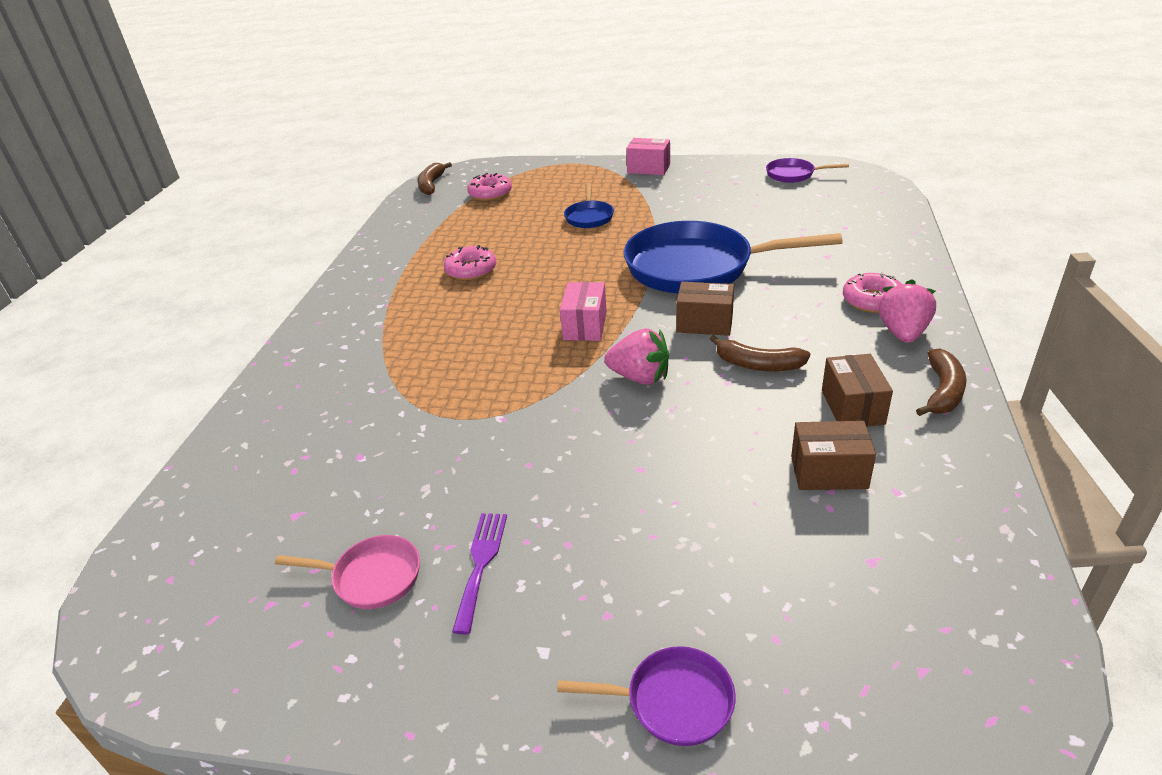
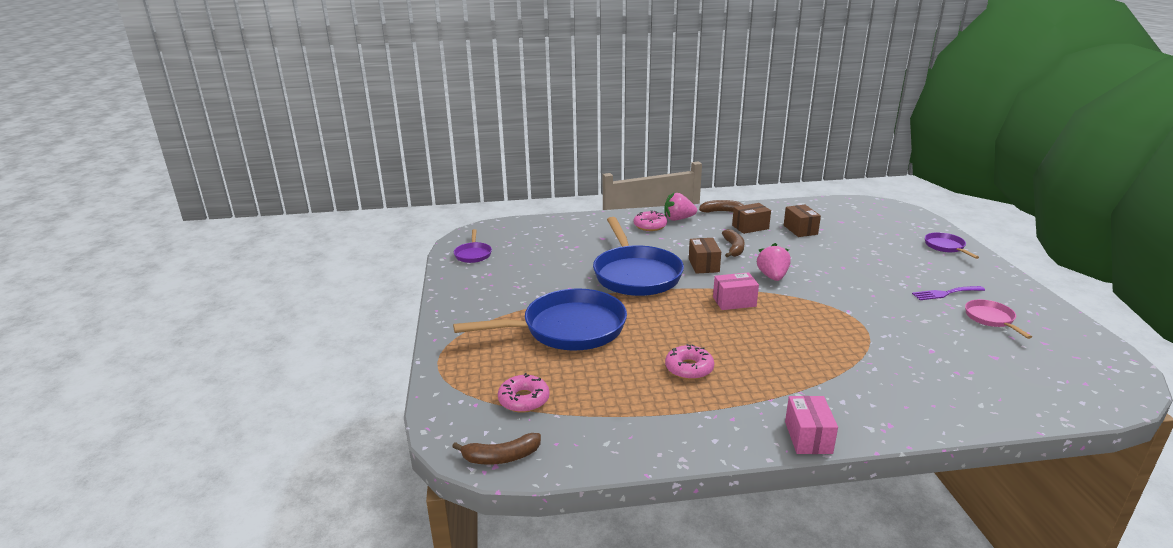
camera: 110 degrees left, 10 degrees down
blue pan [564,183,614,228] -> blue pan [453,288,627,351], size x2.21
pink box [626,138,670,175] -> pink box moved to [785,396,838,454]

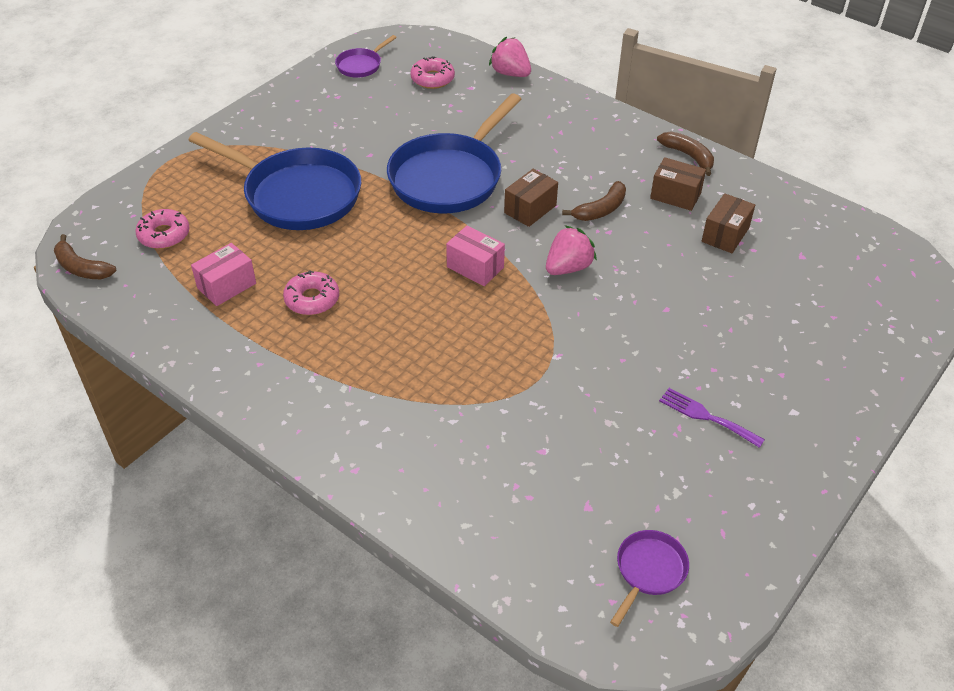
camera: 45 degrees right, 20 degrees up
pink donut [633,210,667,231] -> pink donut moved to [410,56,455,89]
pink strawberry [665,192,697,221] -> pink strawberry moved to [489,37,531,77]
pink box [785,396,838,454] -> pink box moved to [191,243,256,306]
purple pan [925,232,979,259] -> purple pan moved to [610,530,689,627]
pink pan [965,299,1032,339] -> none

